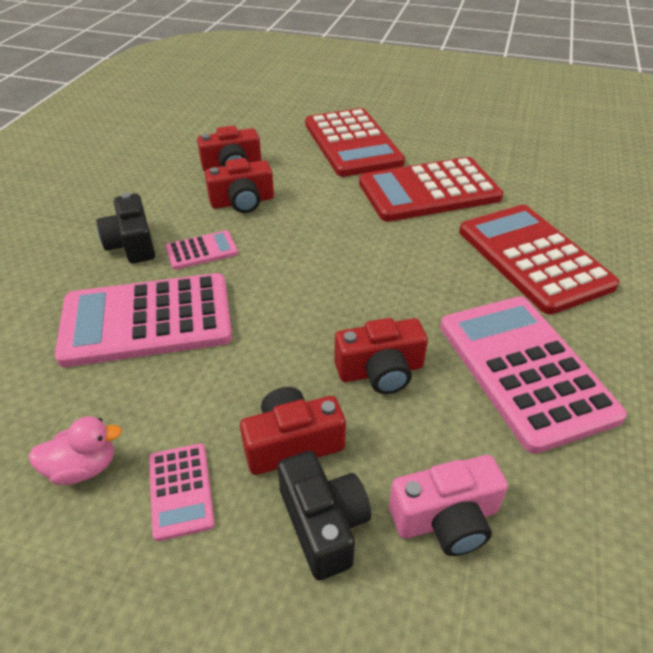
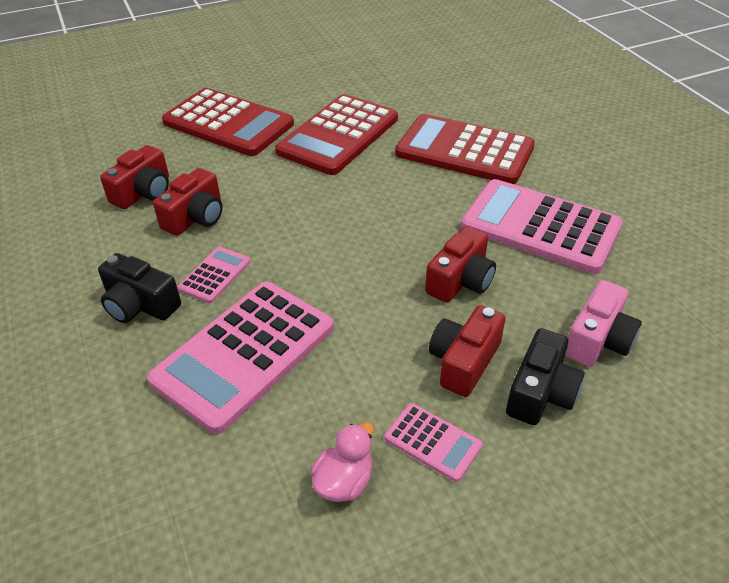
camera: 40 degrees left, 0 degrees up
black camera [277,451,371,581] -> black camera turned 90 degrees clockwise [506,328,585,425]

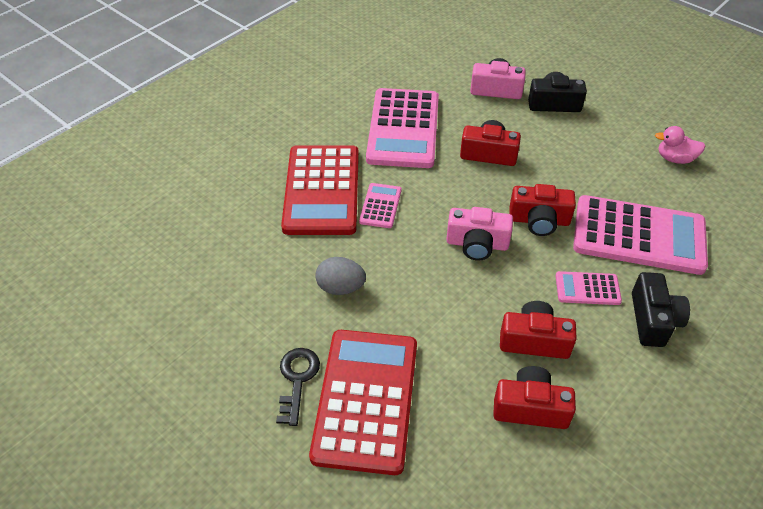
camera: 115 degrees left, 5 degrees up
red calculator [275,94,398,175] -> grey egg [315,257,366,295]
pink calculator [384,403,483,482] -> pink calculator moved to [359,183,401,228]
red camera [429,305,505,397] -> red camera moved to [509,184,576,236]
none -> black key [276,348,320,426]
none -> pink camera [446,207,513,261]

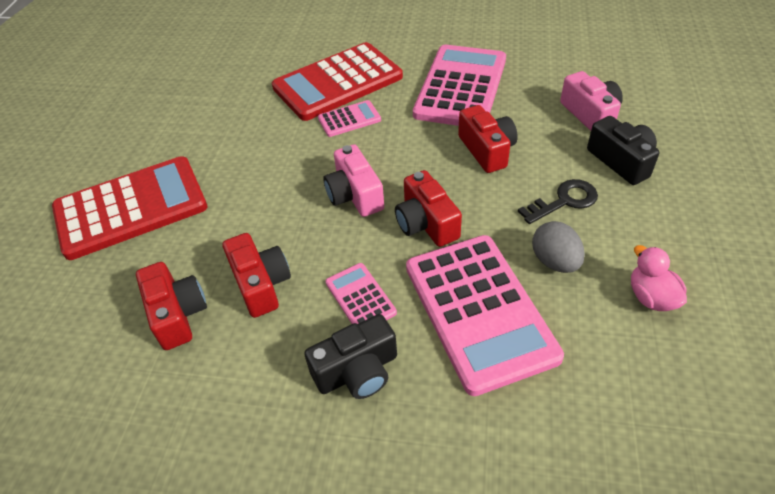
camera: 60 degrees right, 0 degrees up
black key [276,348,320,426] -> black key moved to [518,179,598,224]
grey egg [315,257,366,295] -> grey egg moved to [532,221,585,273]
pink calculator [366,88,439,168] -> pink calculator turned 135 degrees clockwise [413,45,506,126]

